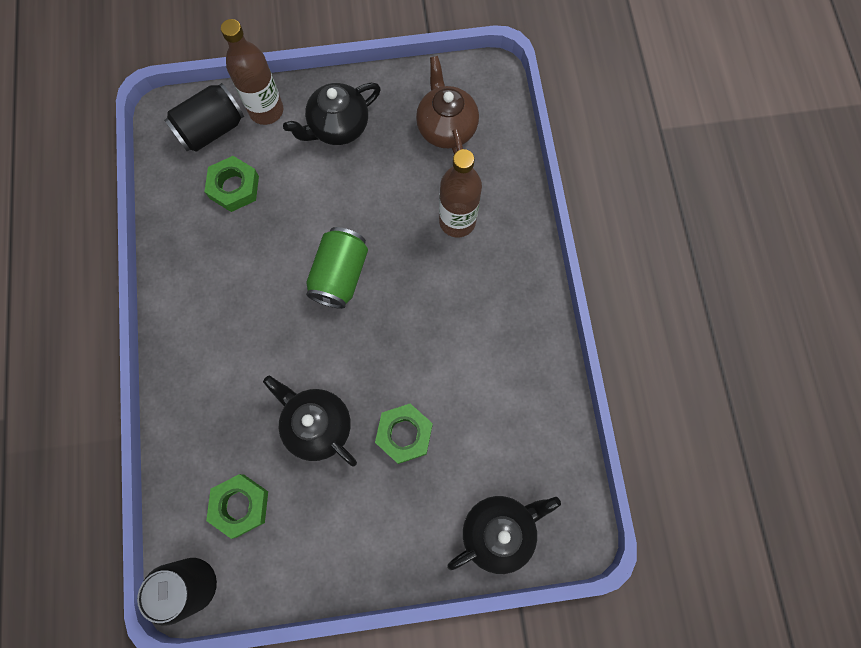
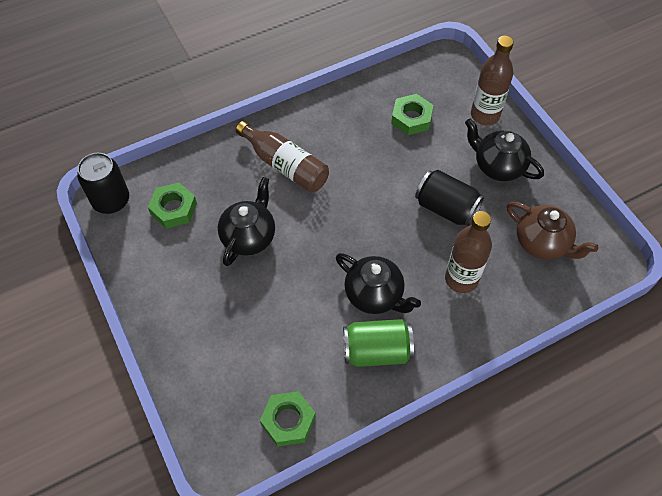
camera: 70 degrees right, 15 degrees down
black can [164,83,244,152] -> black can moved to [415,170,484,226]
green can [306,227,368,309] -> green can moved to [343,319,414,367]
green nut [375,404,433,464] -> green nut moved to [260,391,316,447]
brown teapot [416,56,479,154] -> brown teapot turned 75 degrees clockwise [507,202,599,260]
black teapot [447,496,561,574] -> black teapot moved to [336,253,421,314]
none -> brown bottle [236,121,329,193]

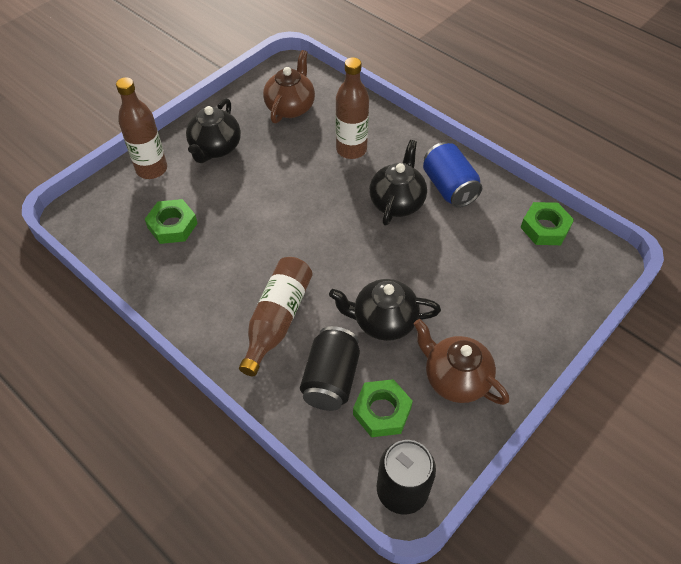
camera: 110 degrees left, 5 degrees down
green can [343,319,414,367] -> blue can [423,142,482,208]
black can [415,170,484,226] -> black can moved to [300,326,360,411]
none -> brown teapot [414,319,509,405]

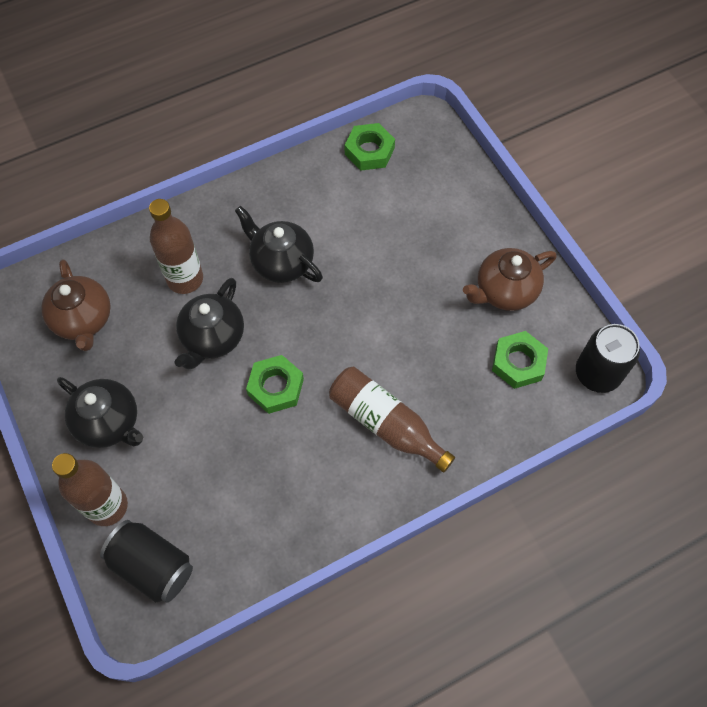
camera: 70 degrees left, 10 degrees up
green nut [145,199,198,244] -> green nut moved to [246,355,304,414]
brown teapot [263,50,315,123] -> brown teapot turned 150 degrees counterclockwise [41,259,111,351]
black can [300,326,360,411] -> black can moved to [100,520,193,603]
black teapot [329,279,441,341] -> black teapot moved to [174,278,244,370]
blue can [423,142,482,208] -> none

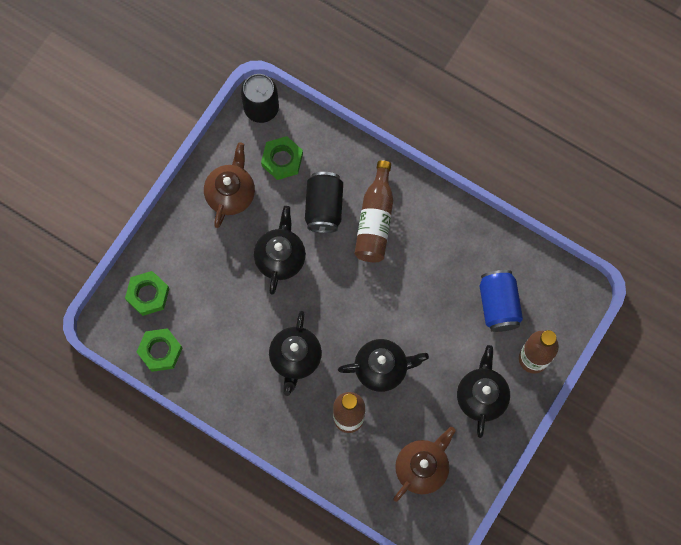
camera: 120 degrees left, 10 degrees up
black can [100,520,193,603] -> black can moved to [305,172,343,233]
green nut [246,355,304,414] -> green nut moved to [125,271,169,316]
brown teapot [463,248,557,311] -> brown teapot turned 105 degrees counterclockwise [204,142,255,228]
none -> black teapot [254,206,306,295]
none -> blue can [480,270,523,332]

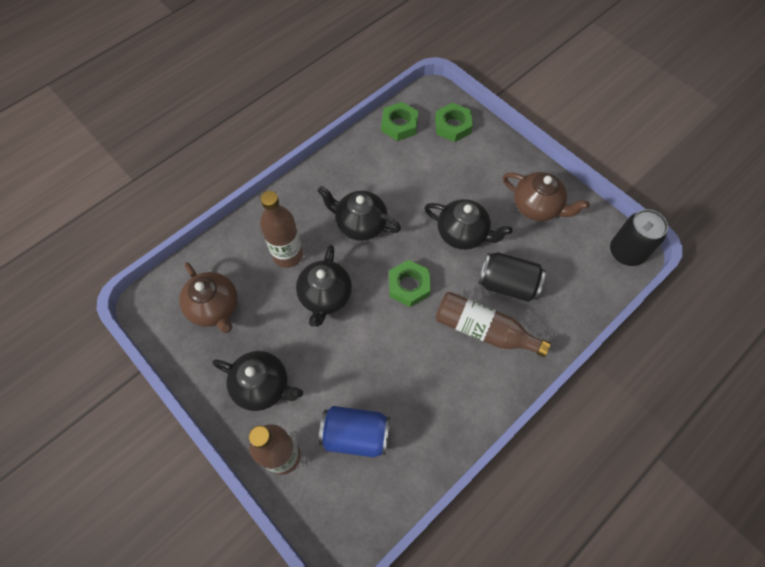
camera: 105 degrees right, 10 degrees down
green nut [261,136,303,180] -> green nut moved to [389,260,431,307]

